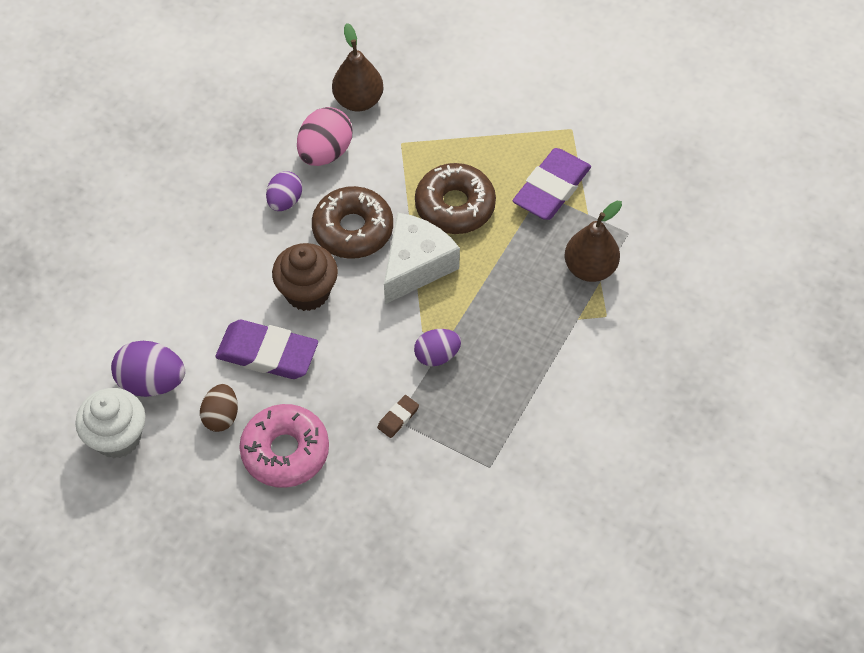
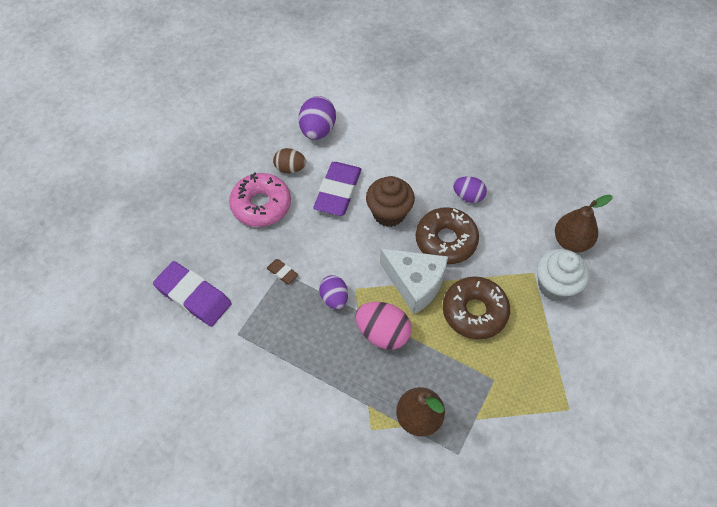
camera: 90 degrees right, 0 degrees up
white cupcake [75,388,145,458] -> white cupcake moved to [537,249,589,301]
pink egg [297,107,352,166] -> pink egg moved to [355,302,411,350]
purple eraser [512,148,591,220] -> purple eraser moved to [153,261,232,326]

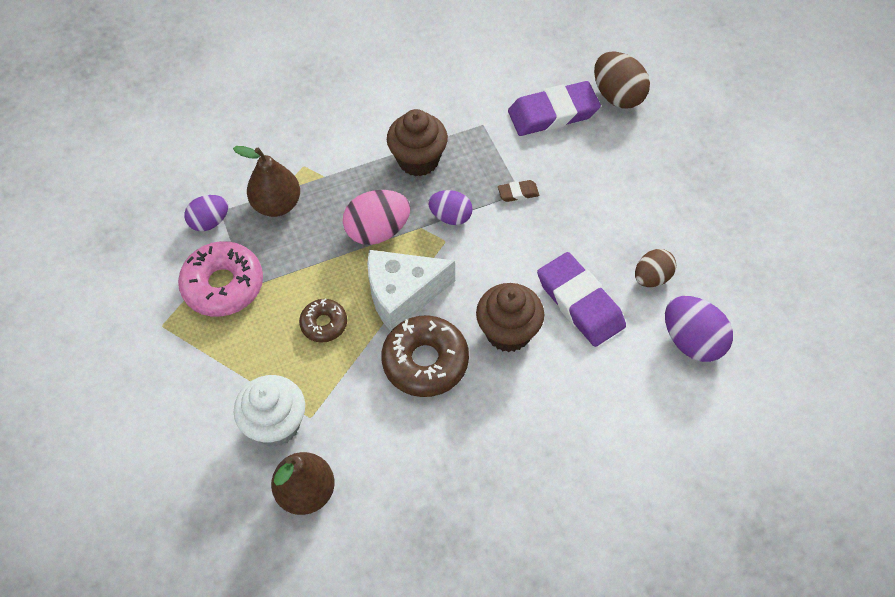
camera: 130 degrees right, 0 degrees up
pink donut [229,172,291,227] -> pink donut moved to [178,241,263,317]
brown donut [443,277,510,339] -> brown donut [299,298,347,343], size x0.56
purple egg [453,176,487,203] -> purple egg moved to [184,195,228,231]
none -> brown cupcake [387,109,448,177]
none -> brown egg [594,52,650,109]

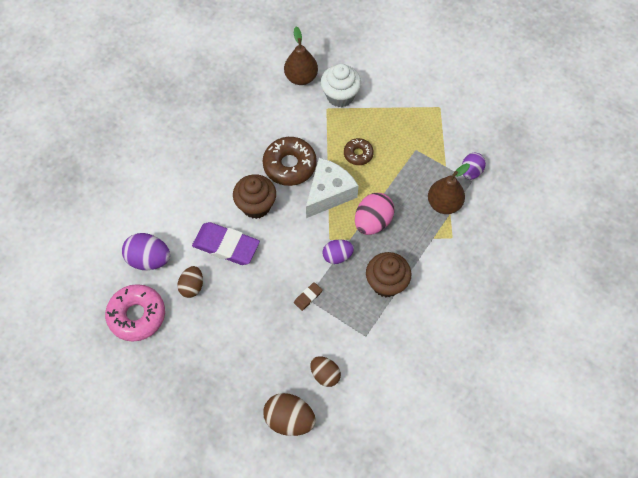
camera: 145 degrees right, 5 degrees up
pink donut [178,241,263,317] -> pink donut moved to [105,284,165,342]
purple eraser [508,81,601,136] -> brown egg [310,356,341,387]

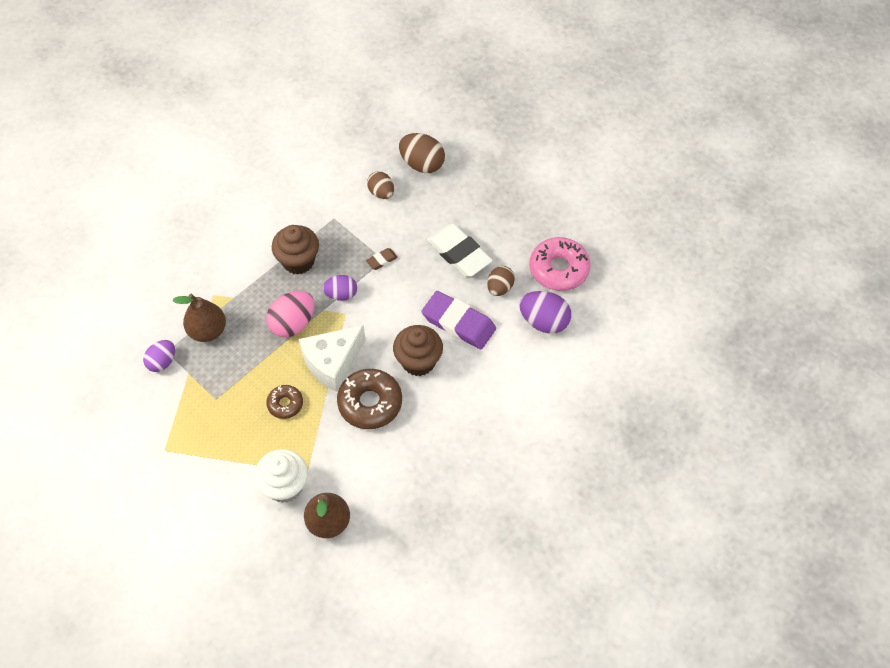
camera: 170 degrees left, 5 degrees down
none -> white eraser [427,224,493,277]

